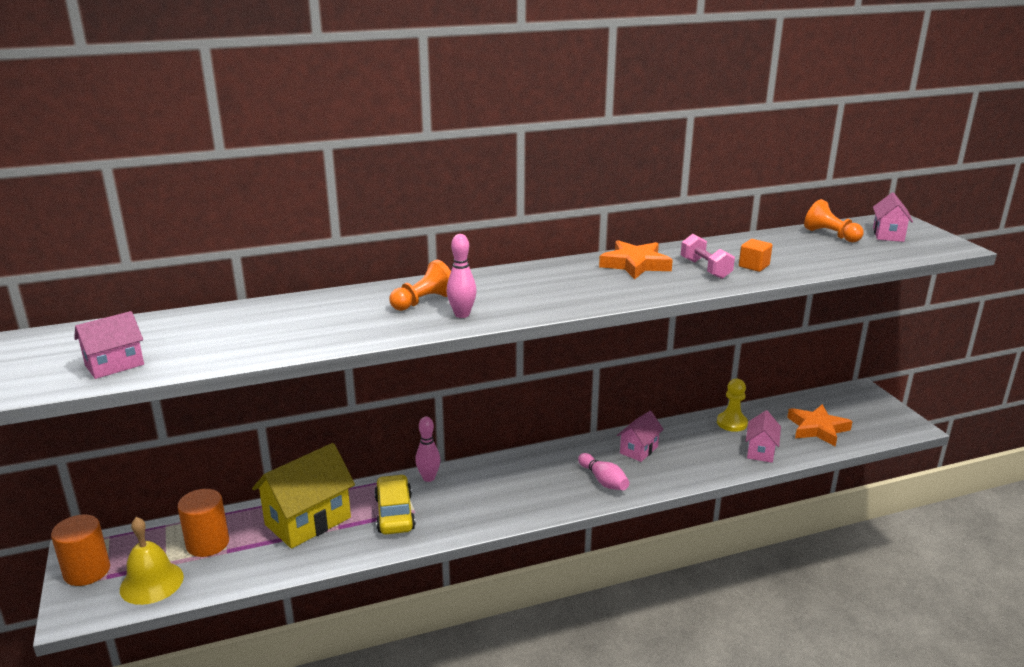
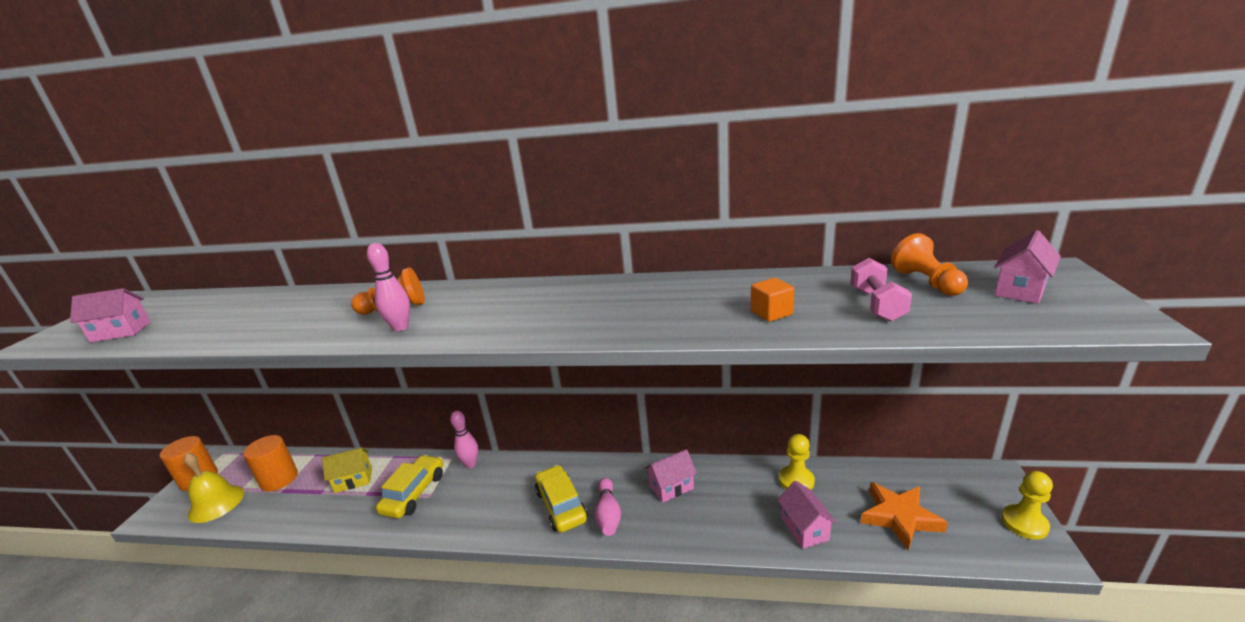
camera: 30 degrees right, 0 degrees up
yellow house [252,443,355,549] -> yellow house [322,447,372,493], size x0.55
orange star [599,240,673,280] -> none
pink dumbbell [681,234,735,279] -> pink dumbbell moved to [850,258,912,322]
pink house [746,410,781,463] -> pink house turned 60 degrees counterclockwise [777,481,837,549]
none -> yellow car [535,465,587,533]
none -> yellow pawn [1001,471,1053,540]

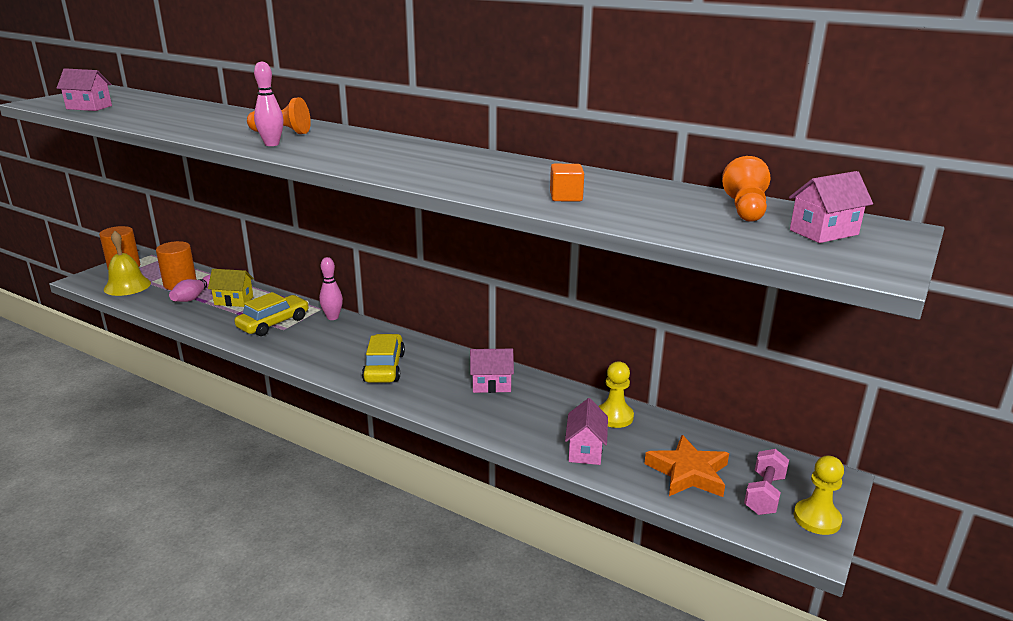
camera: 20 degrees right, 0 degrees up
pink bowling pin [594,478,621,536] -> pink bowling pin moved to [169,275,211,302]
pink dumbbell [850,258,912,322] -> pink dumbbell moved to [744,449,789,515]

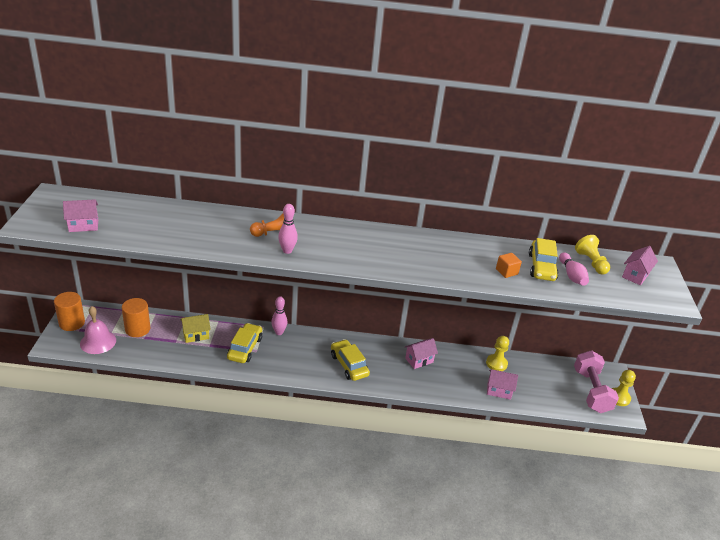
camera: 30 degrees left, 10 degrees up
yellow bell [104,230,151,296] -> pink bell [80,306,116,354]
pink bowling pin [169,275,211,302] -> pink bowling pin moved to [559,252,589,286]
pink house [565,398,608,465] -> pink house turned 60 degrees counterclockwise [487,369,518,400]
orange star [644,435,729,497] -> none
orange pawn [722,156,770,222] -> yellow pawn [575,235,610,275]
pink dumbbell [744,449,789,515] -> pink dumbbell [574,350,619,413], size x1.67
none -> yellow car [529,238,559,281]

